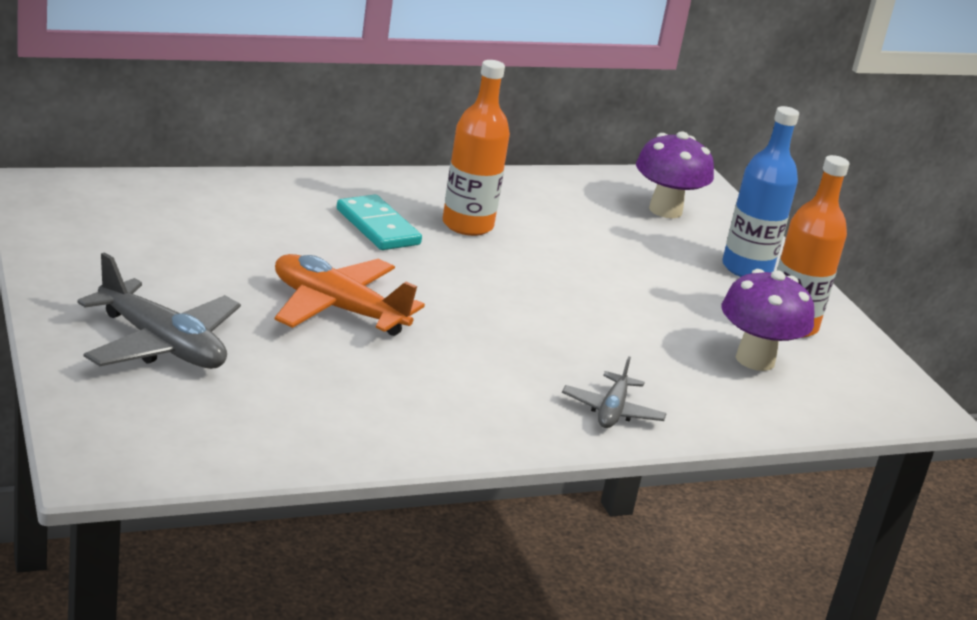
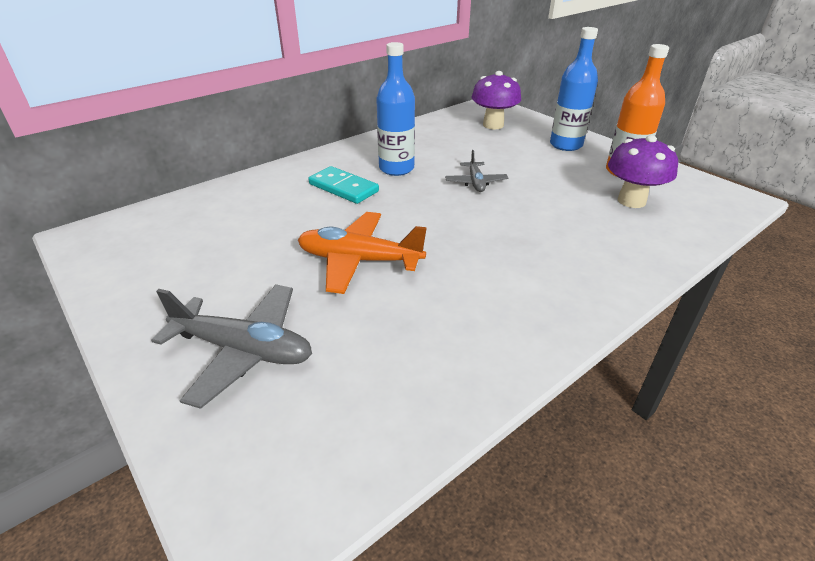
camera: 15 degrees left, 10 degrees up
orange bottle [443,60,510,236] -> blue bottle [376,42,415,176]
grey plane [562,356,667,428] -> grey plane moved to [445,150,508,192]

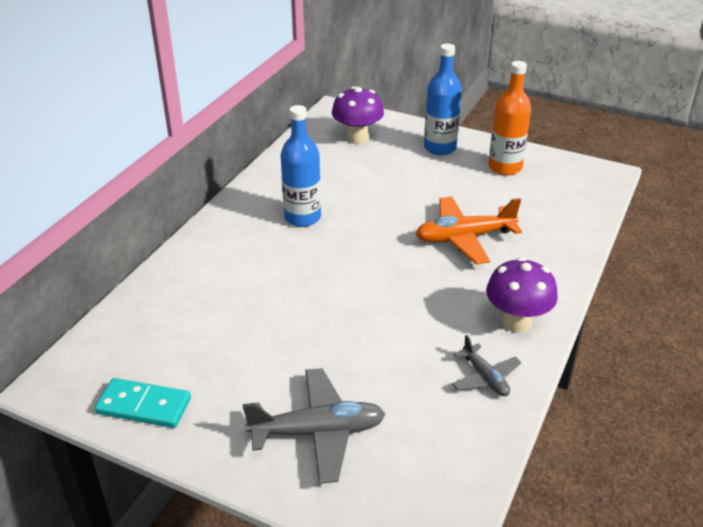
camera: 25 degrees left, 0 degrees up
orange plane [298,212,427,294] -> orange plane moved to [416,196,522,264]
turquoise domino [308,166,379,204] -> turquoise domino moved to [95,378,191,428]
grey plane [445,150,508,192] -> grey plane moved to [452,335,521,396]
purple mushroom [608,135,678,208] -> purple mushroom moved to [486,257,558,333]

